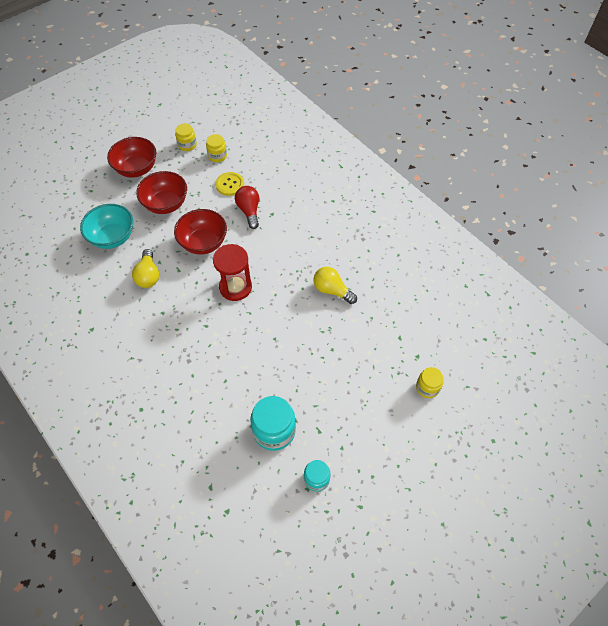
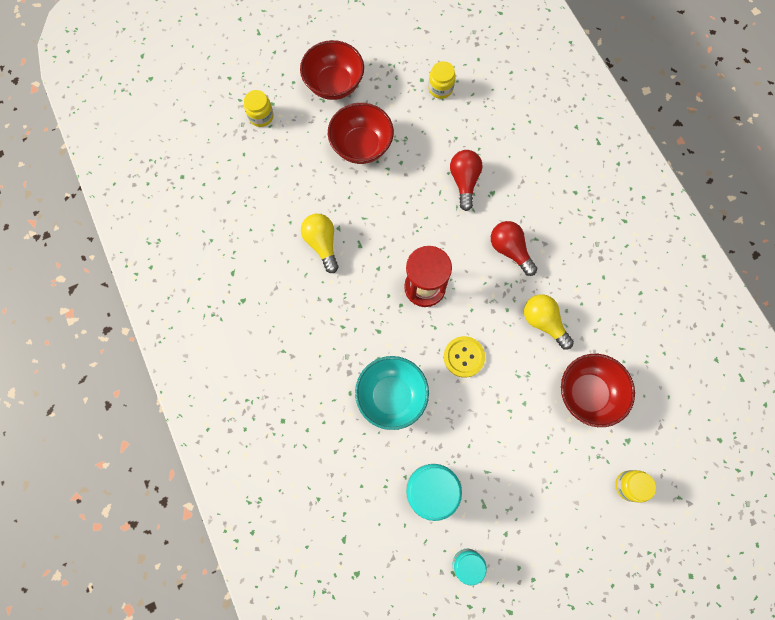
camera: 15 degrees right, 15 degrees up
turquoise bowl [80,204,133,249] -> turquoise bowl moved to [355,356,429,430]
yellow light bulb [132,249,159,288] -> yellow light bulb turned 150 degrees clockwise [301,214,339,273]
red bowl [174,209,227,255] -> red bowl moved to [561,354,635,427]
yellow jar [175,123,197,151] -> yellow jar moved to [244,90,274,127]
yellow button [216,172,244,196] -> yellow button moved to [444,336,485,378]
none -> red light bulb [491,221,537,276]

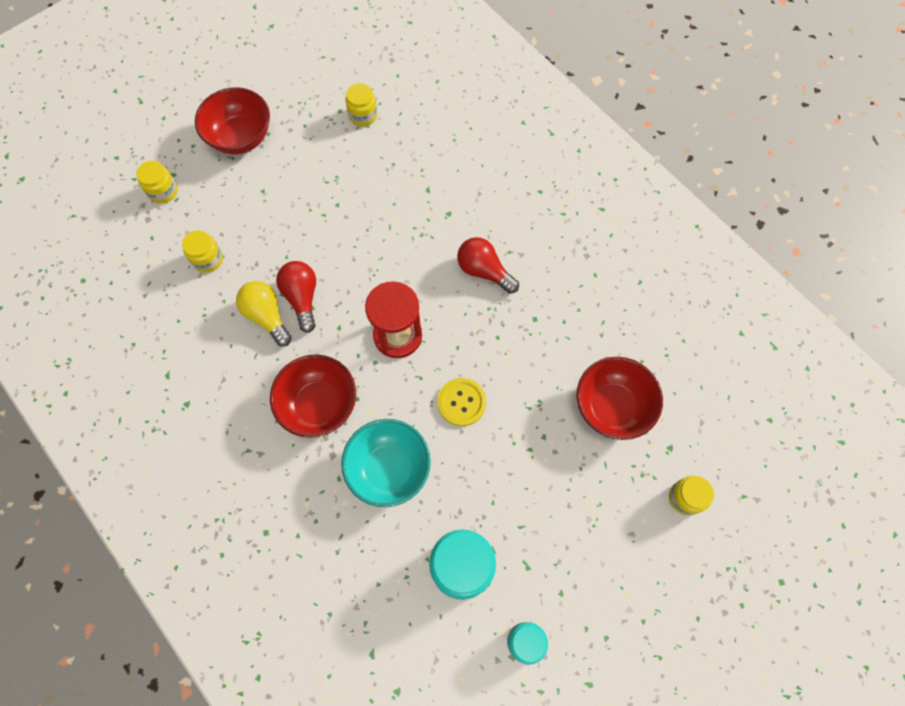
camera: 15 degrees left, 5 degrees down
red bowl [328,103,394,164] -> red bowl moved to [270,354,356,438]
red light bulb [450,150,482,211] -> red light bulb moved to [276,261,316,333]
yellow light bulb [524,294,574,349] -> none
none -> yellow jar [182,230,223,273]

